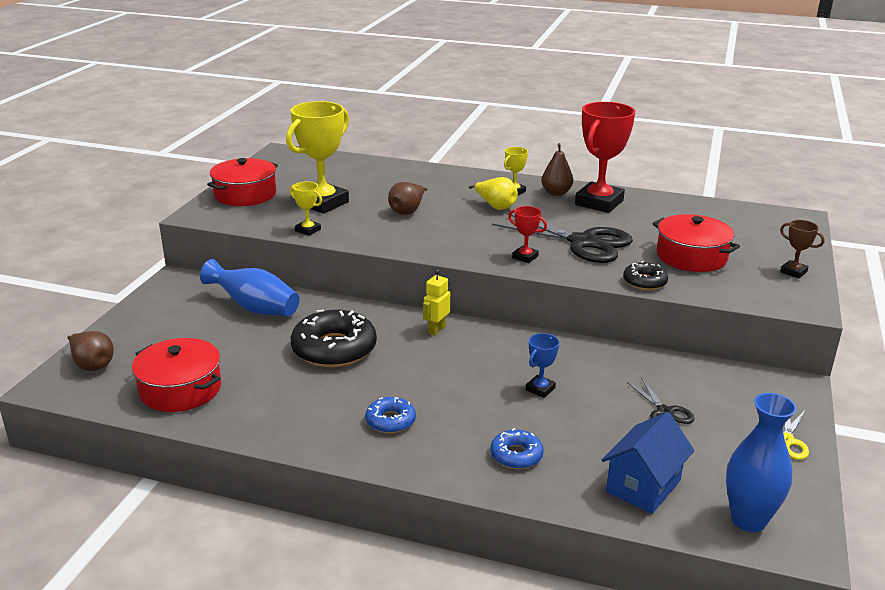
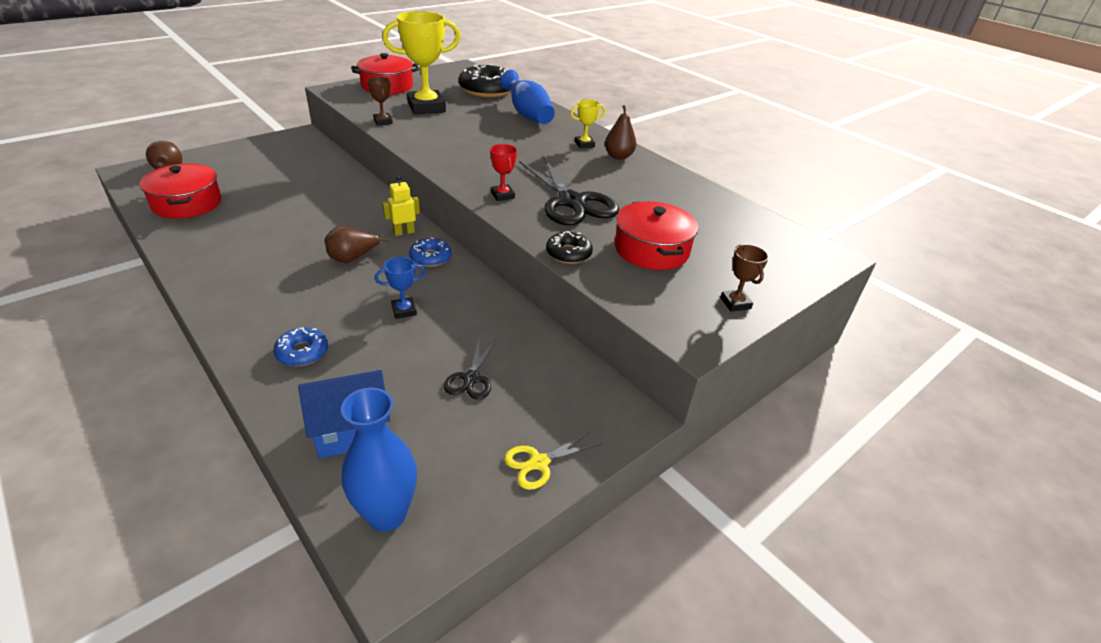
camera: 30 degrees right, 10 degrees up
blue vase [200,259,299,316] -> blue vase moved to [500,70,555,124]
yellow trophy [290,182,322,236] -> brown trophy [367,77,393,125]
black donut [291,310,377,367] -> black donut moved to [459,64,511,97]
blue donut [365,397,416,433] -> blue donut moved to [409,238,451,267]
brown pear [388,182,428,215] -> brown pear moved to [325,226,390,263]
yellow pear [469,177,518,210] -> none
red trophy [575,102,635,213] -> none

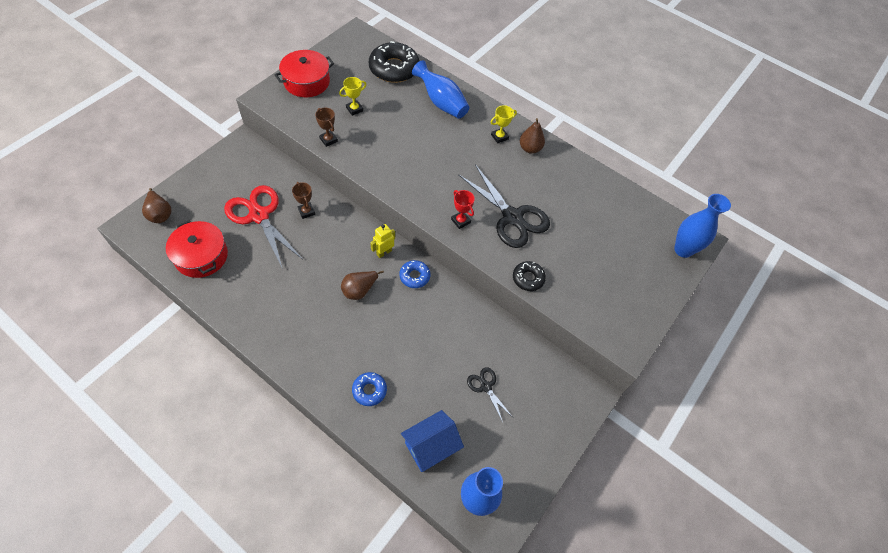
camera: 15 degrees left, 20 degrees up
blue trophy [375,257,425,319] -> none
yellow trophy [383,11,460,114] -> yellow trophy [339,77,366,116], size x0.46
black scissors [444,340,496,400] -> black scissors turned 150 degrees clockwise [467,367,513,422]
yellow scissors [504,431,602,490] -> none
red pot [615,201,698,270] -> none
brown trophy [720,244,769,312] -> brown trophy moved to [292,182,315,219]
none -> red scissors [224,185,302,269]
none -> blue vase [674,194,731,258]

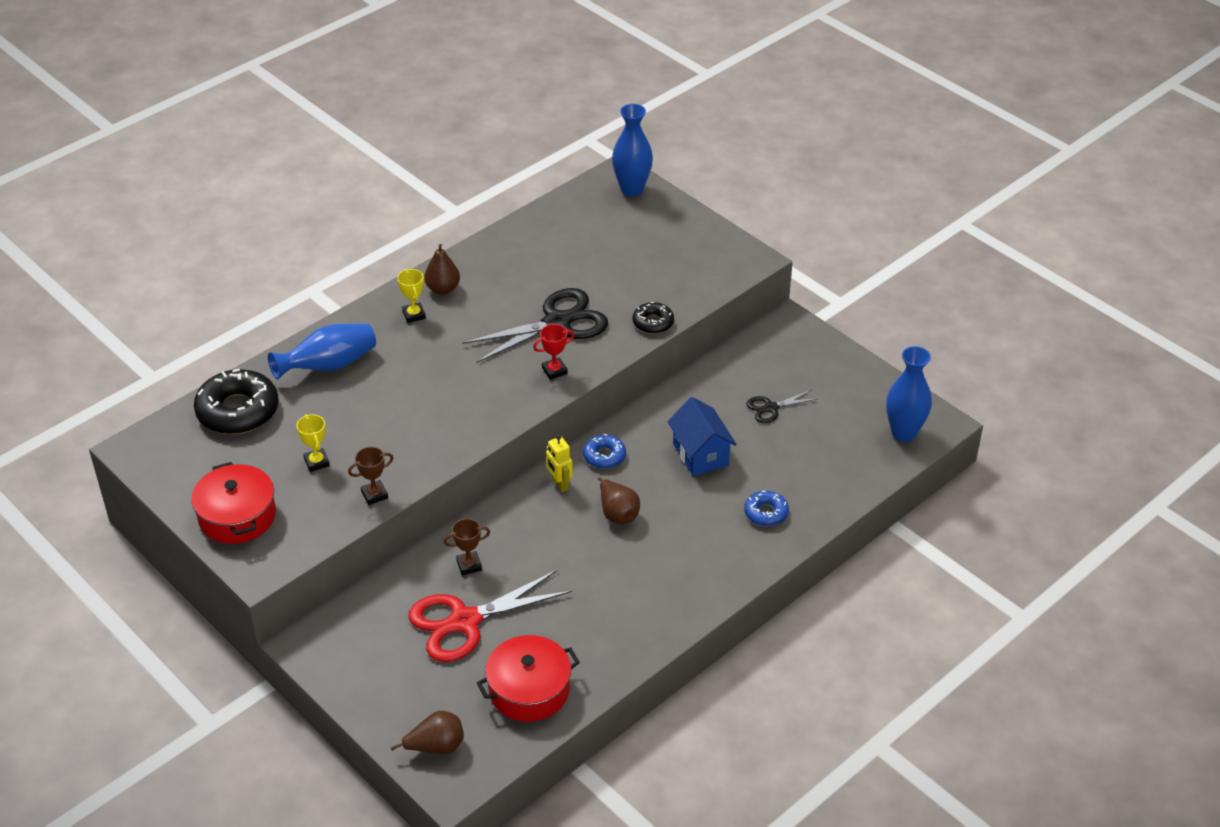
camera: 75 degrees left, 15 degrees down
blue house [401,410,464,472] -> blue house moved to [667,397,737,476]

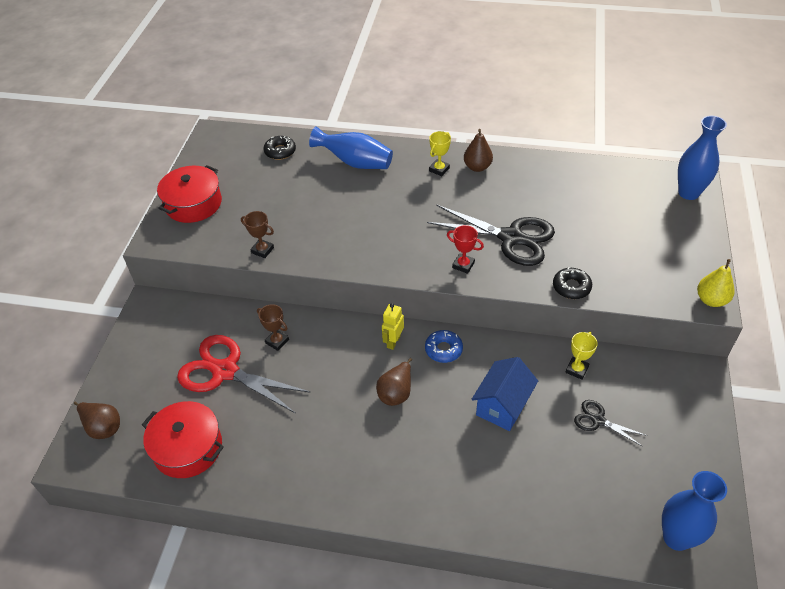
camera: 55 degrees right, 5 degrees up
black donut [194,369,279,434] -> black donut [264,136,296,160], size x0.53
yellow trophy [296,414,330,472] -> yellow trophy moved to [565,332,598,380]
blue donut [744,491,789,526] -> none
none -> yellow pear [697,259,735,307]

